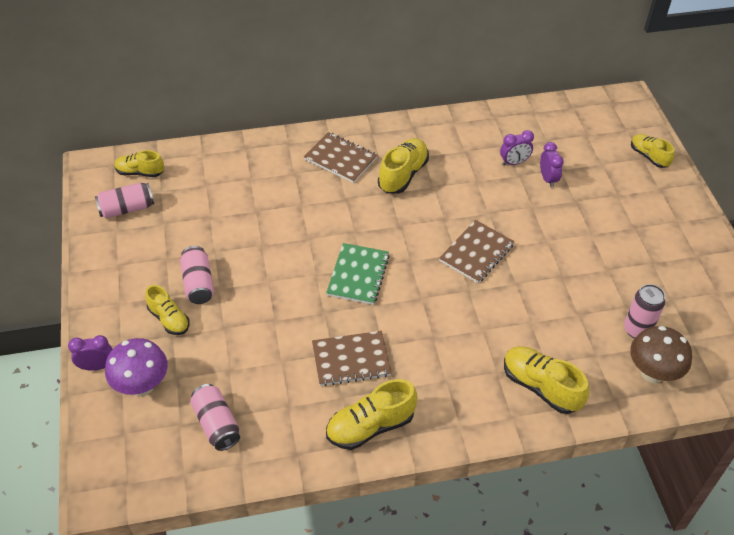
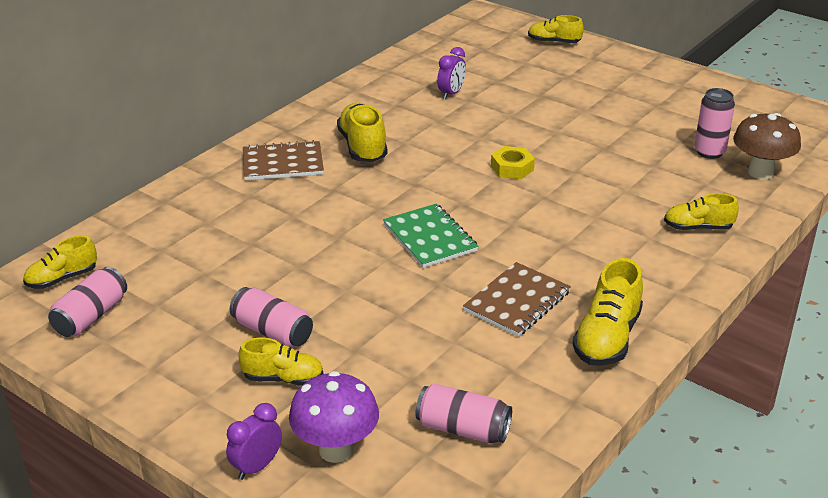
camera: 40 degrees left, 15 degrees down
brown notebook [439,220,515,283] -> yellow nut [491,146,535,179]
yellow shoe [504,346,589,414] -> yellow shoe [664,193,739,230], size x0.65
purple clock [540,142,564,188] -> none

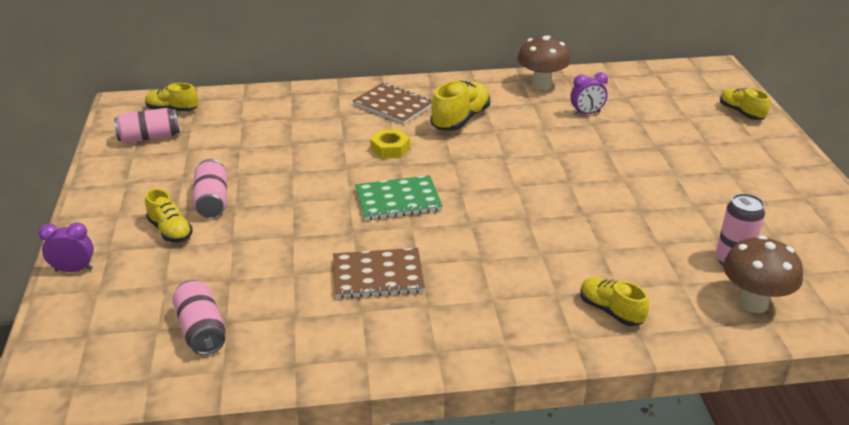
camera: 45 degrees right, 0 degrees up
purple mushroom [289,371,379,463] -> none
green notebook [383,204,478,268] -> green notebook turned 60 degrees clockwise [355,175,443,220]
yellow nut [491,146,535,179] -> yellow nut moved to [370,129,410,159]
yellow shoe [572,258,643,366] -> none
none -> brown mushroom [517,36,571,90]

